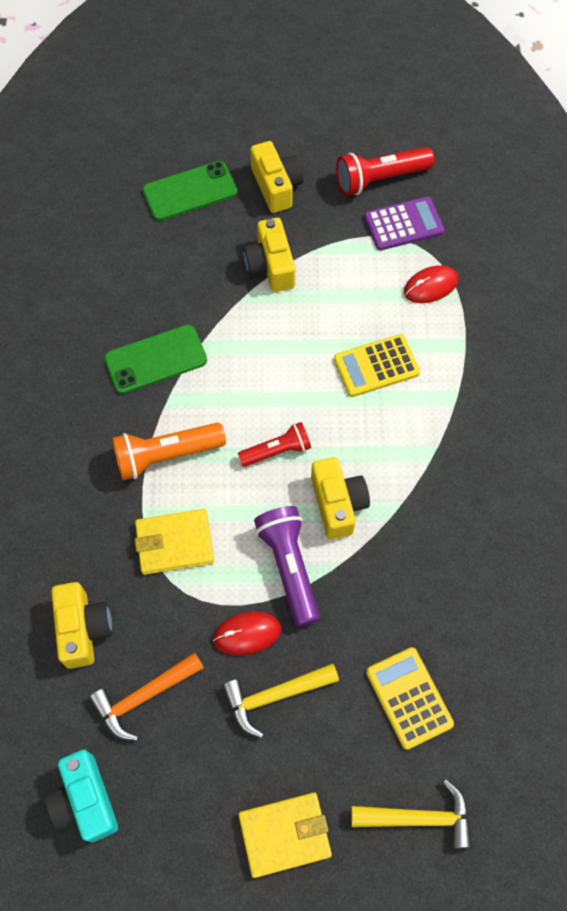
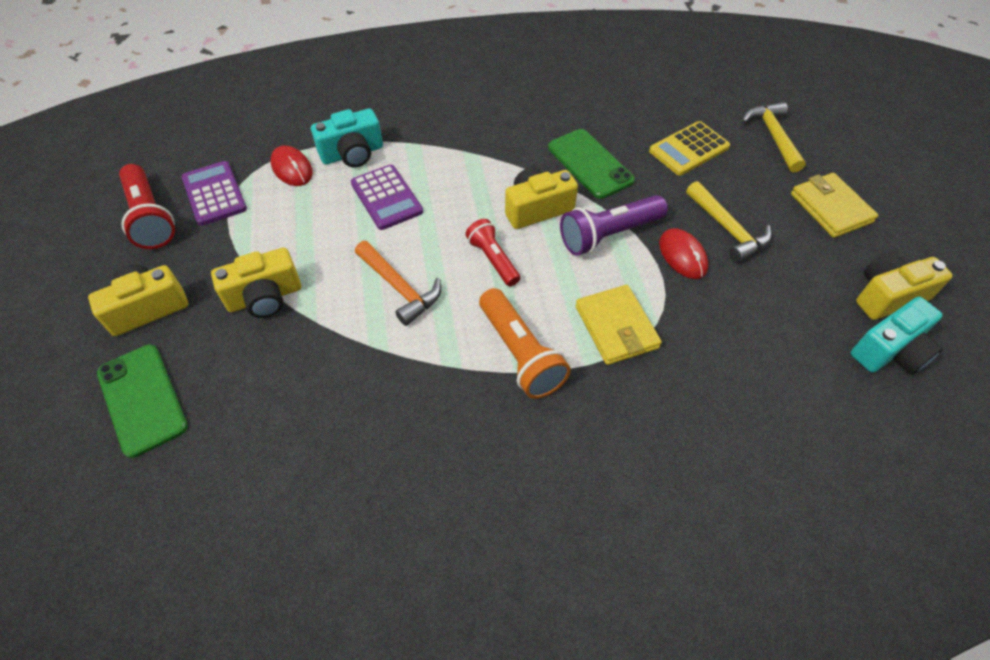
camera: 100 degrees left, 10 degrees down
yellow camera [51,582,112,669] -> yellow camera moved to [856,252,953,320]
orange hammer [89,652,204,741] -> orange hammer moved to [355,241,441,326]
green phone [104,325,207,394] -> green phone moved to [548,129,635,199]
yellow calculator [334,334,420,397] -> purple calculator [351,165,423,230]
none -> turquoise camera [311,109,383,168]

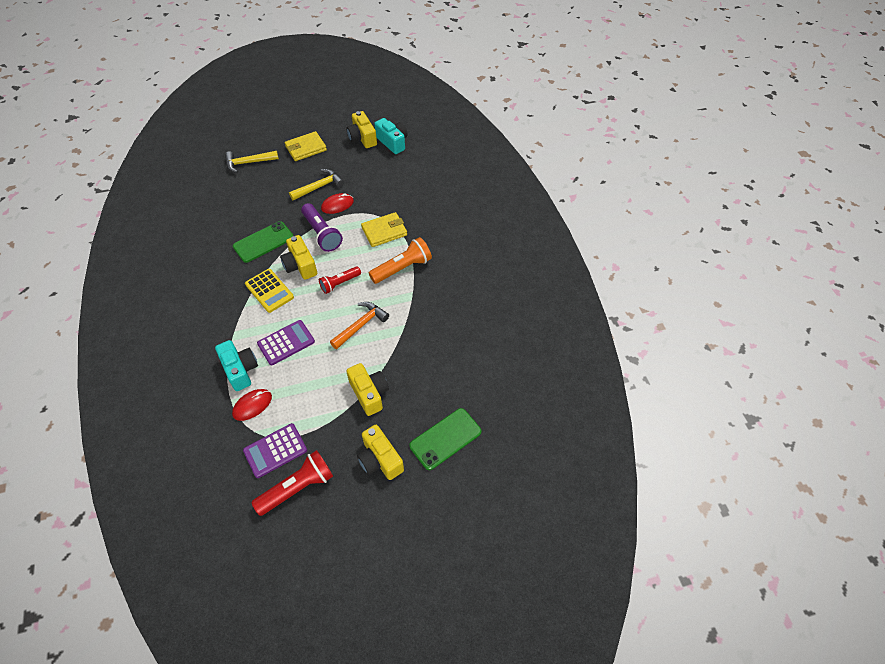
camera: 95 degrees left, 0 degrees up
yellow calculator [649,121,730,176] -> yellow calculator moved to [245,269,294,313]

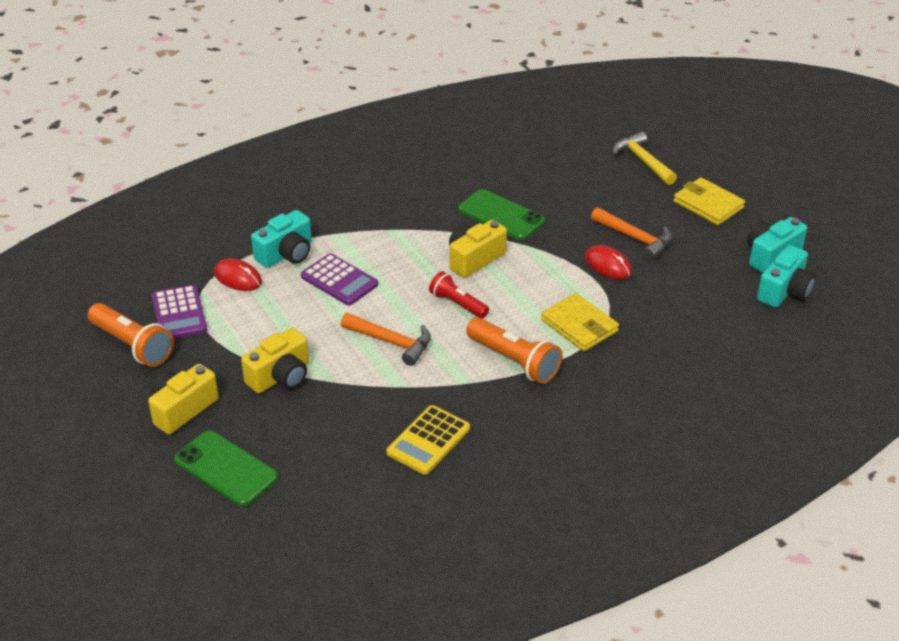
camera: 75 degrees right, 15 degrees down
purple calculator [243,423,307,478] -> purple calculator turned 150 degrees counterclockwise [152,285,207,339]
yellow calculator [245,269,294,313] -> yellow calculator moved to [387,405,470,475]
red flashlight [252,450,333,516] -> orange flashlight [88,303,174,367]
yellow hammer [289,169,344,200] -> orange hammer [591,207,672,260]
purple flashlight [301,203,343,252] -> none
yellow camera [346,111,377,148] -> turquoise camera [747,217,807,273]

